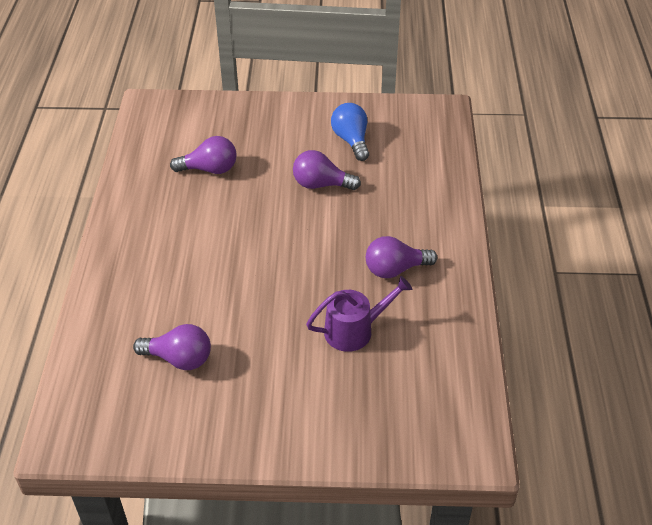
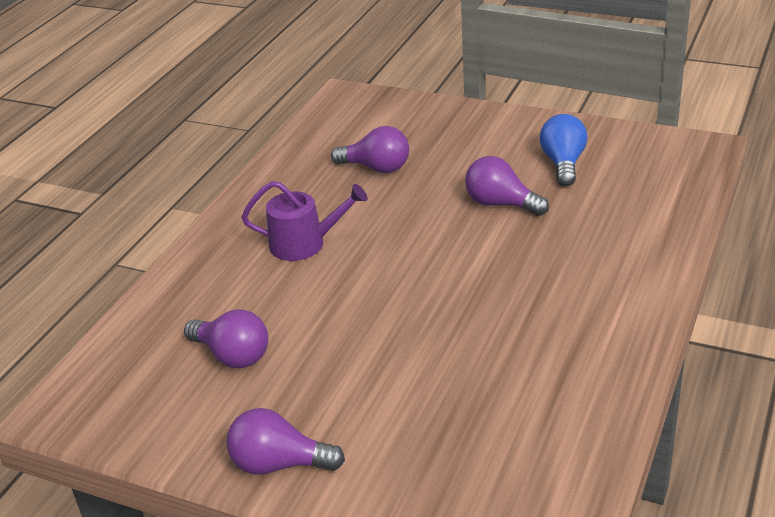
camera: 25 degrees right, 10 degrees down
purple watering can [306,276,412,352] -> purple watering can moved to [242,181,368,261]
purple light bulb [366,236,437,278] -> purple light bulb moved to [226,408,345,475]

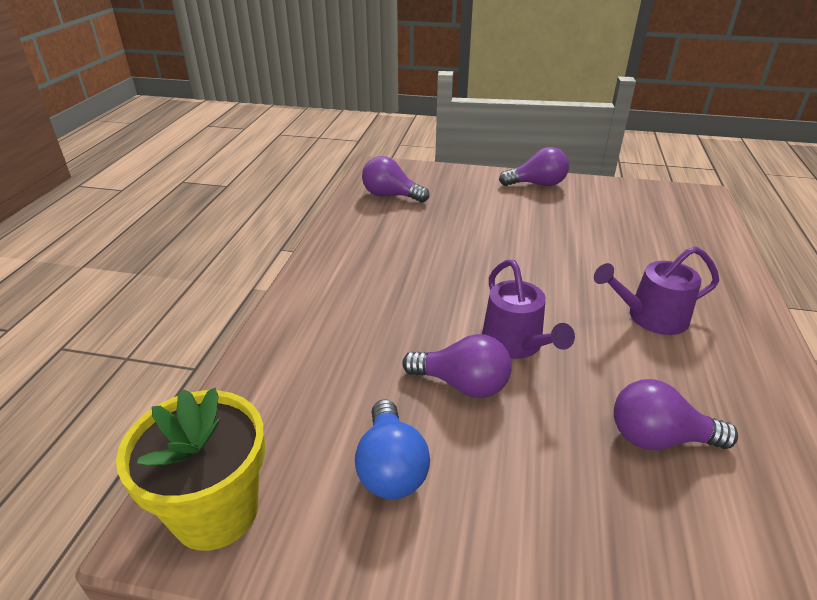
camera: 165 degrees right, 0 degrees up
purple light bulb [184,309,268,368] -> purple light bulb moved to [362,156,429,203]
none -> yellow flower pot [116,388,265,551]
none -> purple watering can [482,260,575,359]

